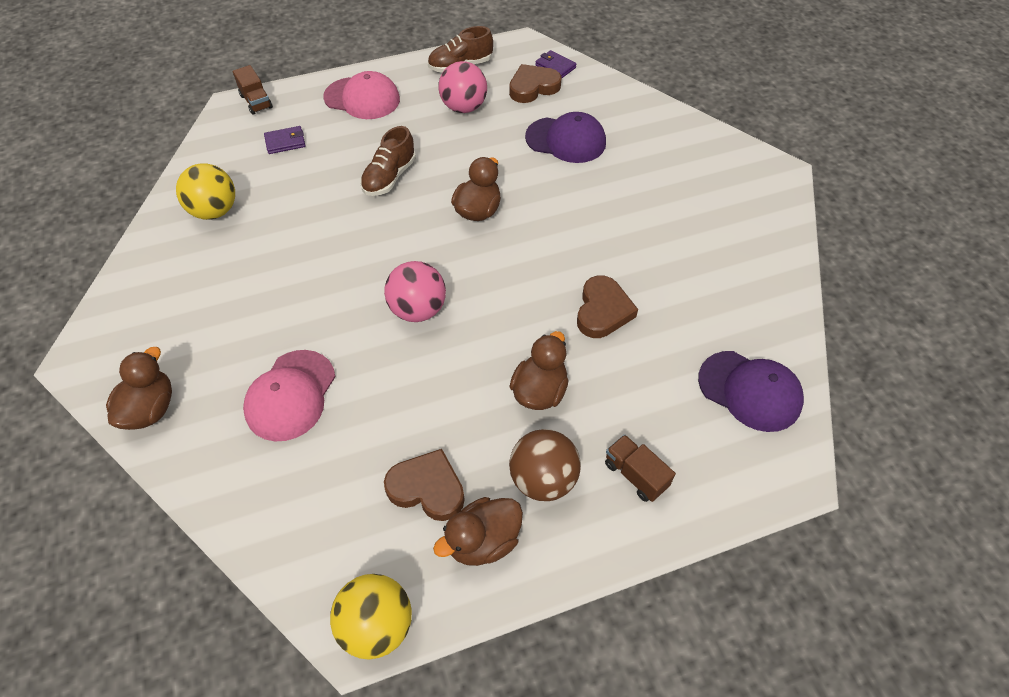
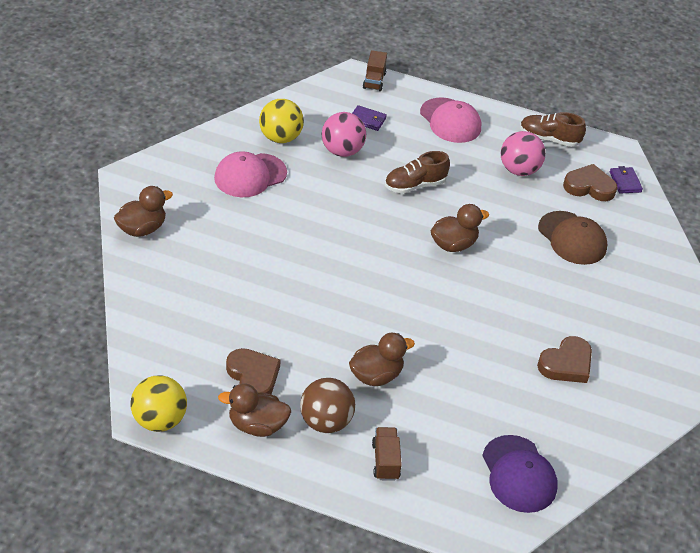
camera: 35 degrees right, 10 degrees down
pink cap [243,350,335,441] -> pink cap moved to [214,151,287,197]
pink ball [384,261,446,322] -> pink ball moved to [322,112,366,157]
purple cap [525,112,606,163] -> brown cap [538,211,608,265]
brown heart [577,275,638,338] -> brown heart moved to [537,336,592,383]

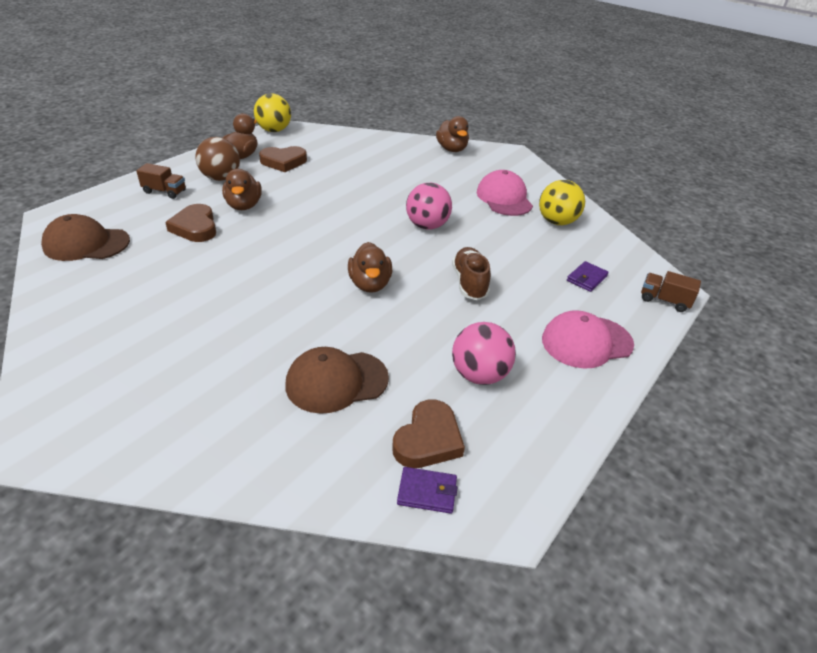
camera: 110 degrees right, 5 degrees down
pink ball [322,112,366,157] -> pink ball moved to [406,183,452,230]
purple cap [482,435,558,513] -> brown cap [41,214,130,261]
brown shoe [520,112,586,147] -> none
brown heart [537,336,592,383] -> brown heart moved to [165,204,216,242]

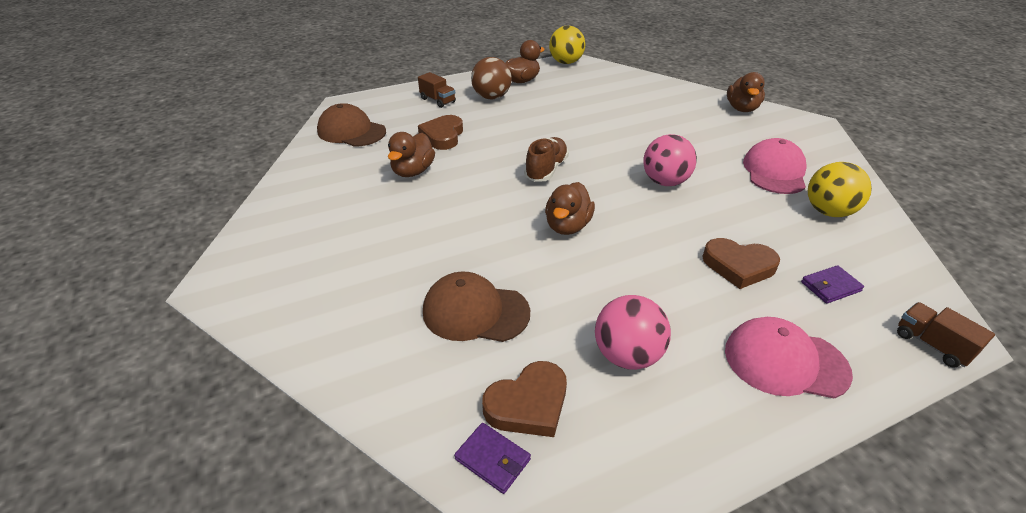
camera: 30 degrees right, 0 degrees up
brown duck [222,169,262,210] -> brown duck moved to [388,132,435,177]
brown heart [259,146,307,172] -> brown heart moved to [702,238,780,289]
brown shoe [452,247,491,300] -> brown shoe moved to [524,137,569,182]

